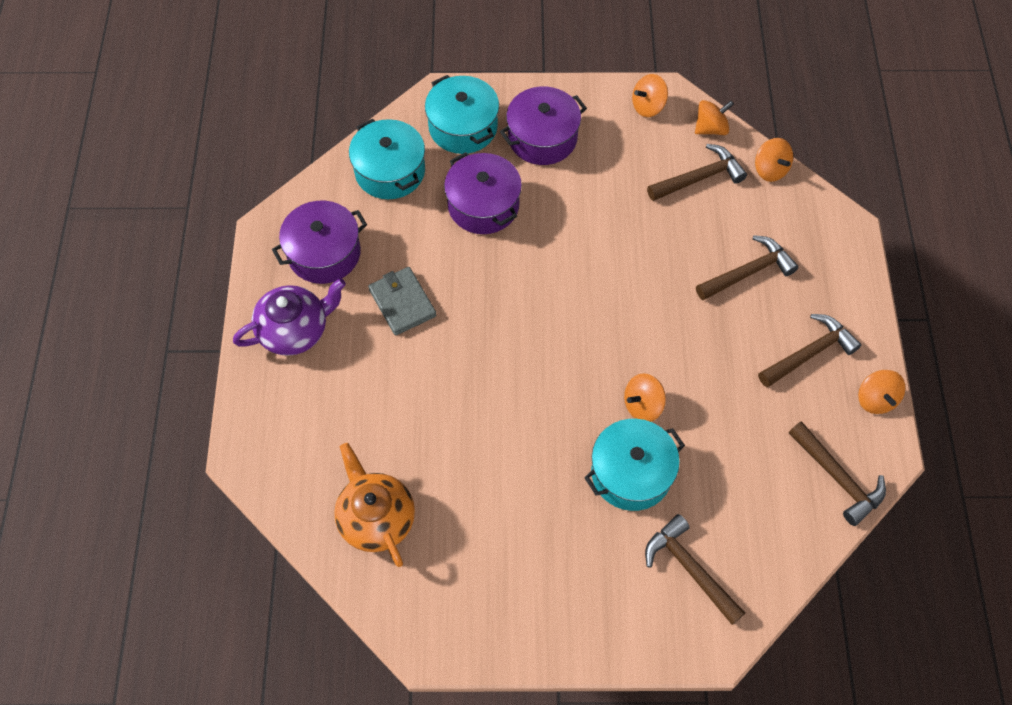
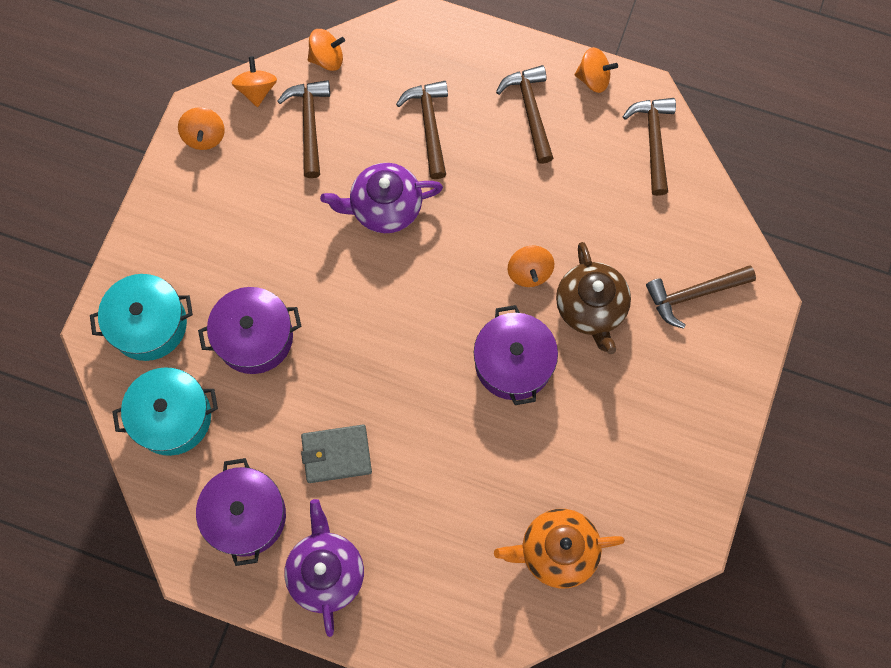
camera: 70 degrees left, 10 degrees up
purple pot [500,86,587,165] -> purple pot moved to [474,305,558,405]
turquoise pot [584,419,685,511] -> brown teapot [556,242,631,354]
brown hammer [789,421,886,526] -> brown hammer turned 75 degrees counterclockwise [623,98,676,196]
none -> purple teapot [320,163,443,233]

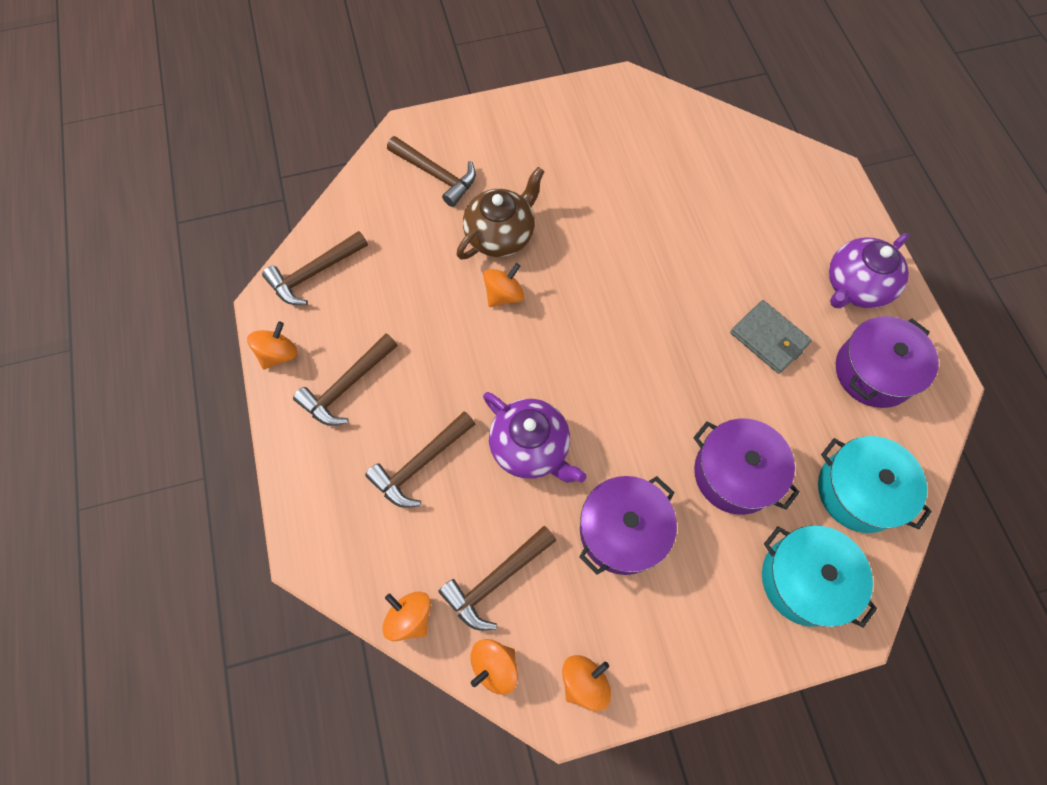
camera: 125 degrees left, 5 degrees down
purple pot [474,305,558,405] -> purple pot moved to [579,476,677,575]
orange teapot [494,509,625,588] -> none
orange spinning top [575,47,618,93] -> orange spinning top turned 60 degrees clockwise [247,321,297,370]

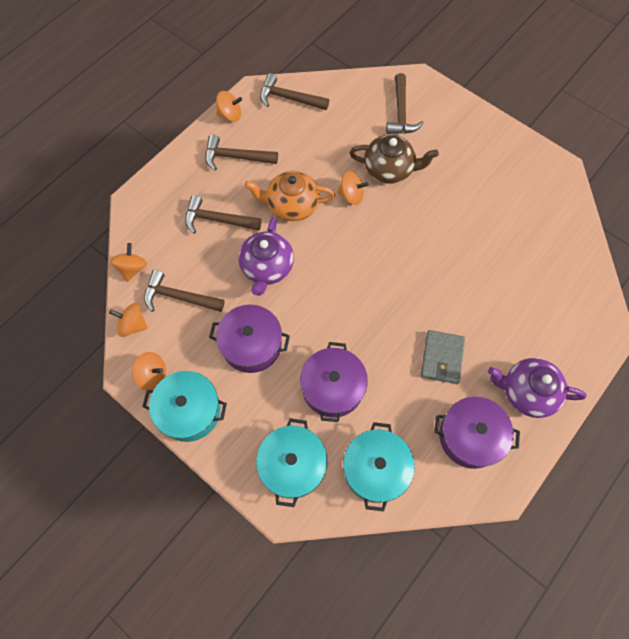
camera: 55 degrees right, 0 degrees up
none -> turquoise pot [142,371,227,442]
none -> orange teapot [244,171,335,221]

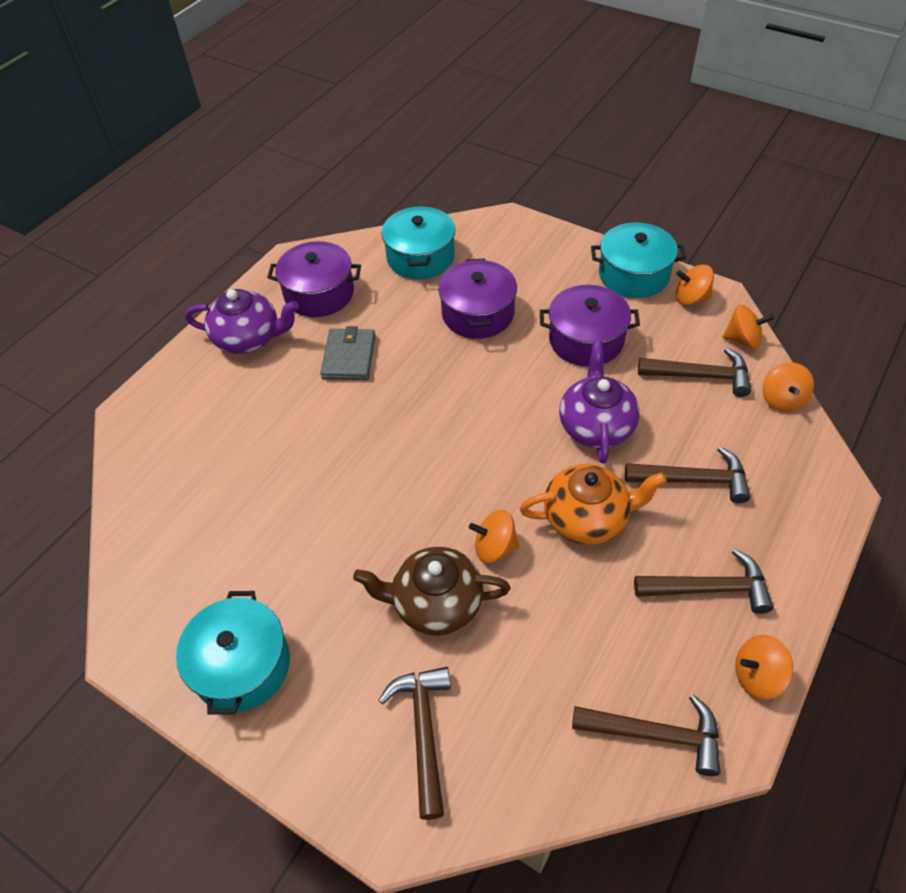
camera: 175 degrees right, 15 degrees down
turquoise pot [256,418,327,507] -> turquoise pot moved to [176,591,290,715]

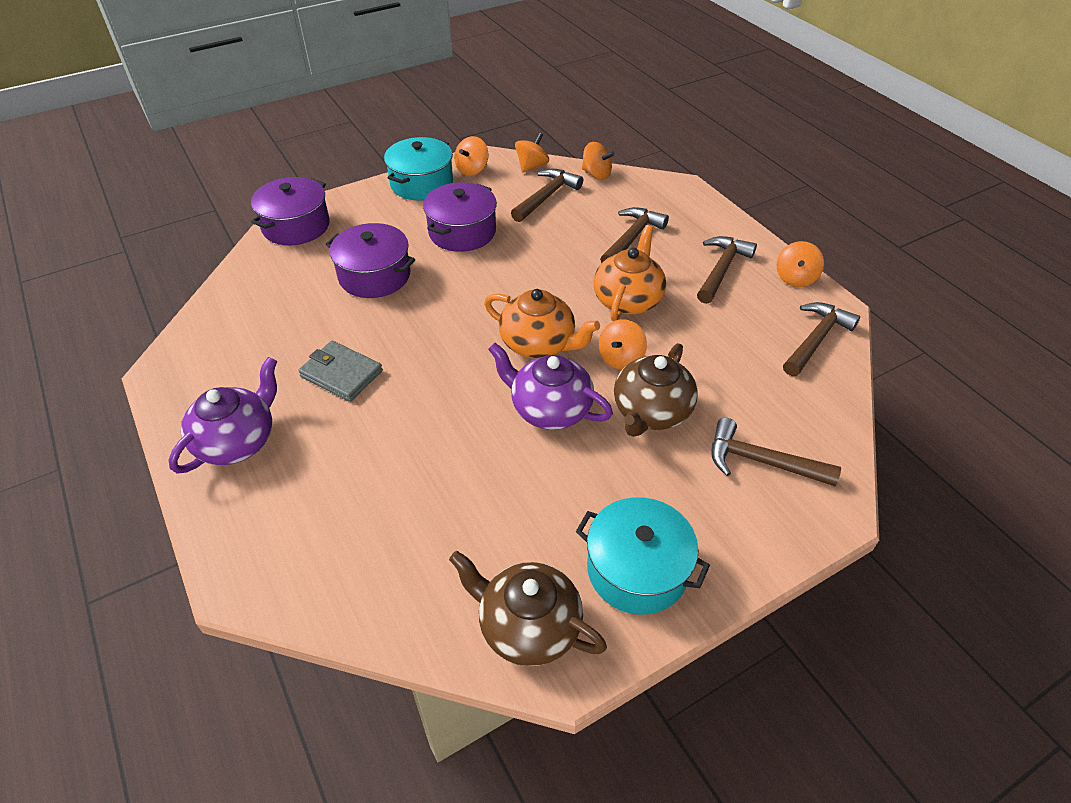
camera: 65 degrees left, 5 degrees down
purple pot [267,241,361,317] -> purple pot moved to [251,177,330,245]
turquoise pot [382,206,456,279] -> none
purple teapot [559,342,640,464] -> purple teapot moved to [488,343,613,430]
none -> brown teapot [449,551,607,666]
none -> orange teapot [484,289,600,358]

